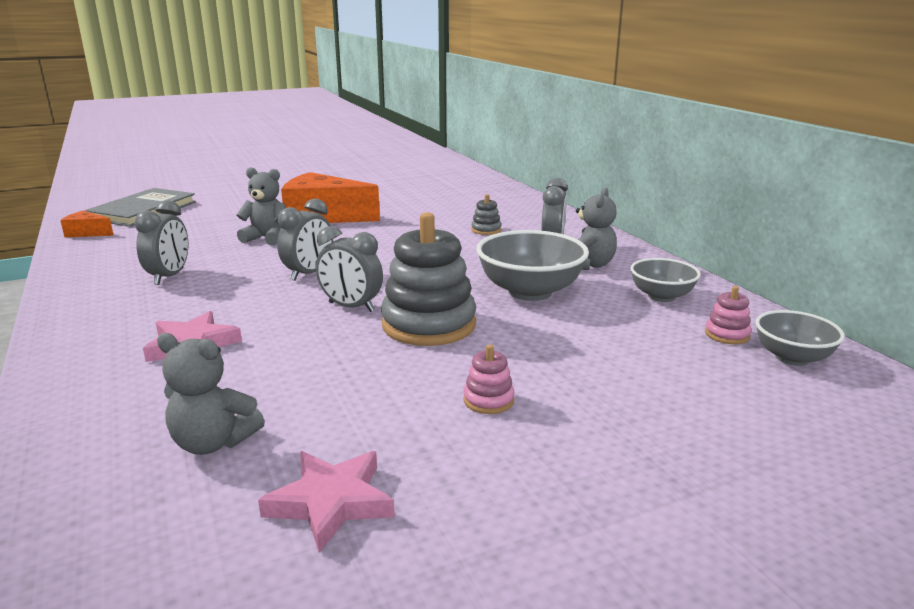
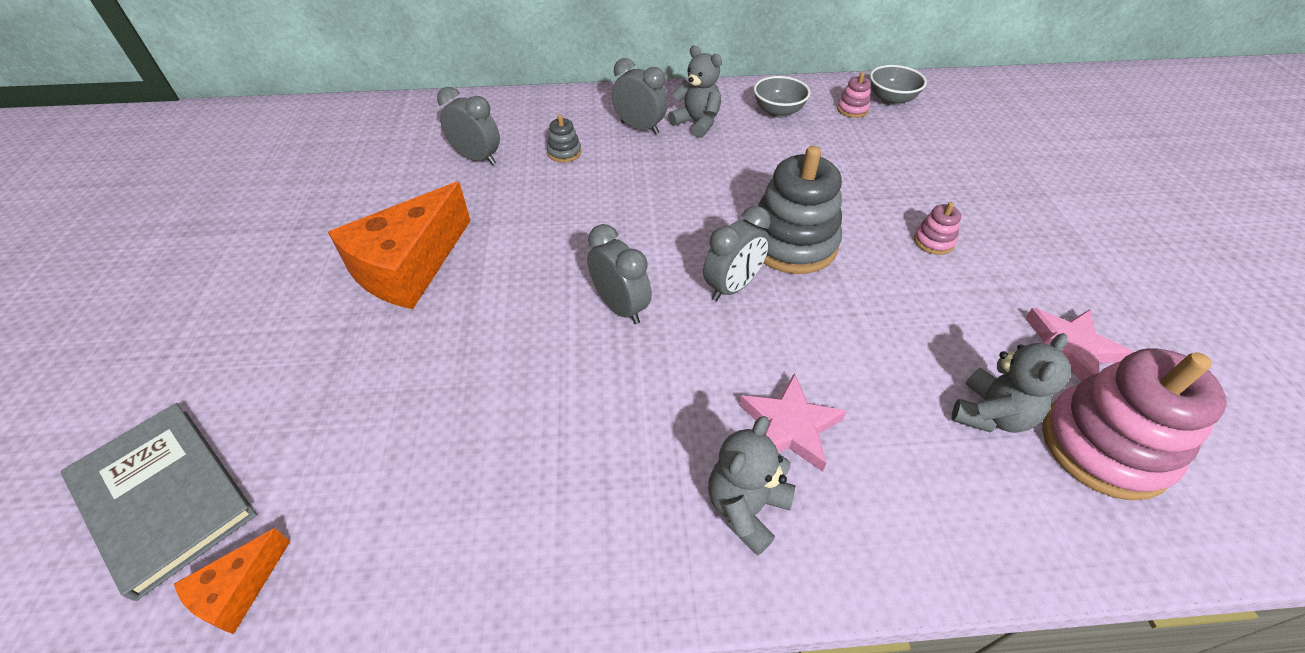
camera: 70 degrees left, 25 degrees up
grey clock [134,200,188,285] -> grey clock moved to [437,87,500,165]
grey teddy bear [237,167,286,245] -> grey teddy bear moved to [708,416,795,555]
grey bowl [476,230,589,301] -> none
none -> pink stacking toy [1042,348,1227,500]

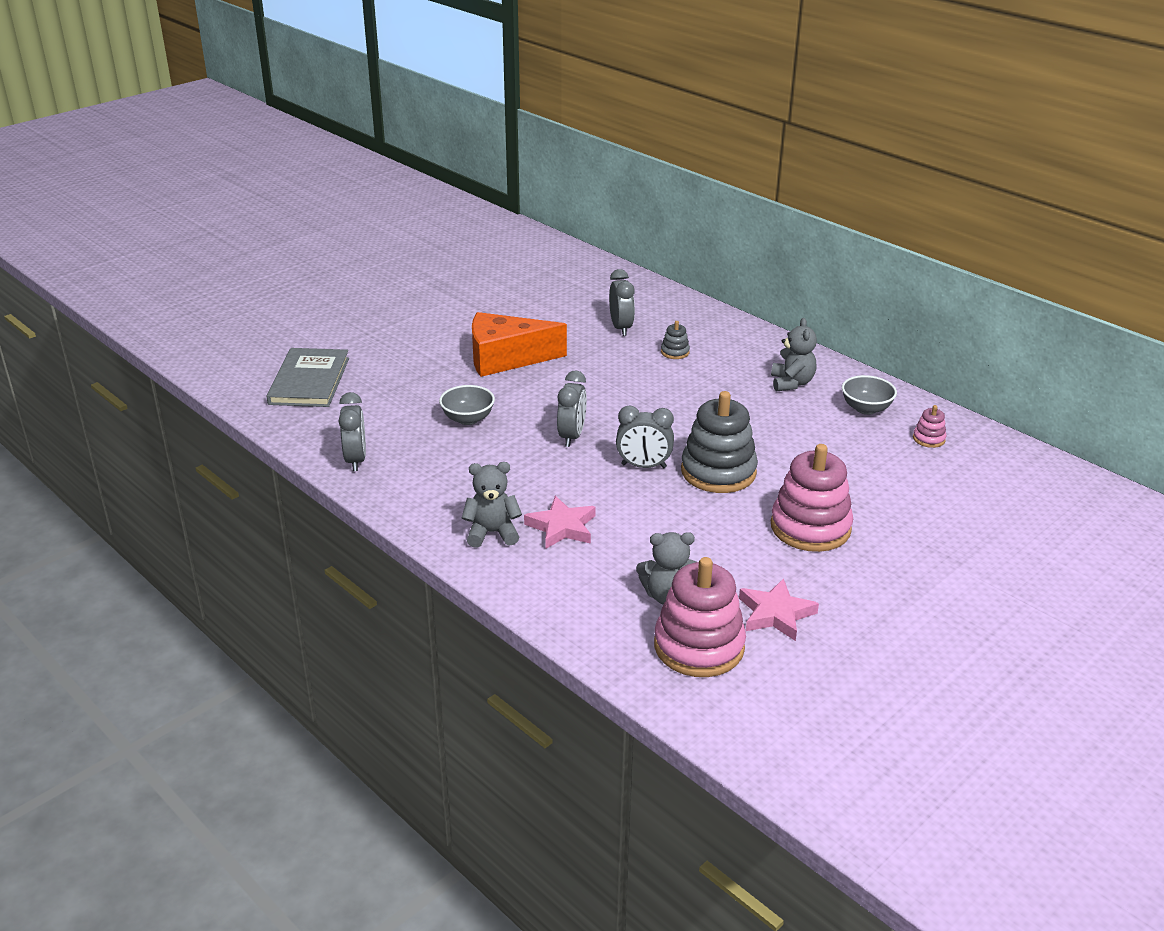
camera: 50 degrees right, 15 degrees down
orange cheese [174,528,290,634] -> none
grey clock [612,58,668,135] -> grey clock moved to [338,392,366,471]
grey bowl [870,65,927,106] -> grey bowl moved to [439,385,495,425]
pink stacking toy [914,202,961,255] -> pink stacking toy [771,444,853,552], size x2.27

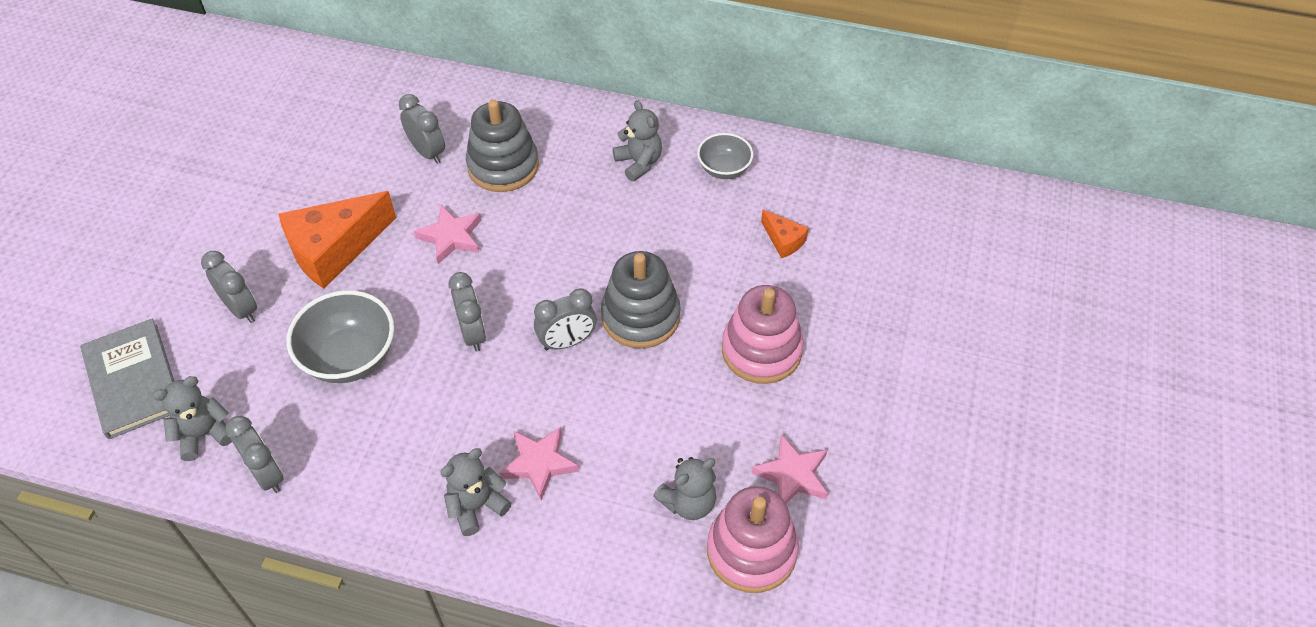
camera: 30 degrees left, 20 degrees up
grey bowl [439,385,495,425] -> grey bowl [287,290,394,383], size x1.66
grey stacking toy [661,321,690,359] -> grey stacking toy [466,99,539,192], size x2.27
pink stacking toy [913,405,946,448] -> none
none -> grey teddy bear [153,376,232,461]
none -> grey clock [201,251,257,323]
none -> pink star [414,205,481,264]
none -> orange cheese [761,210,809,258]

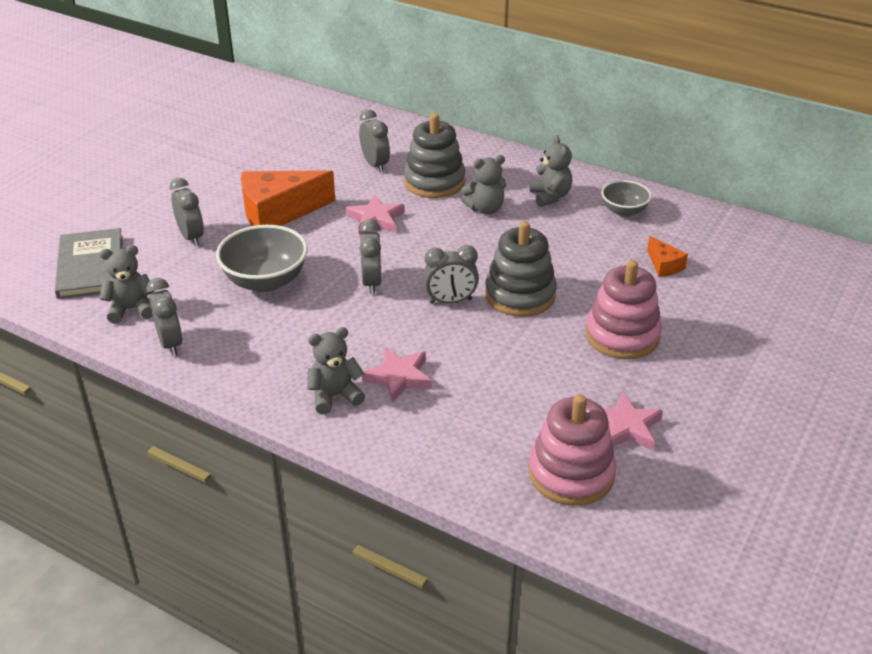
camera: 15 degrees right, 15 degrees down
grey teddy bear [653,457,716,520] -> grey teddy bear moved to [461,155,506,214]

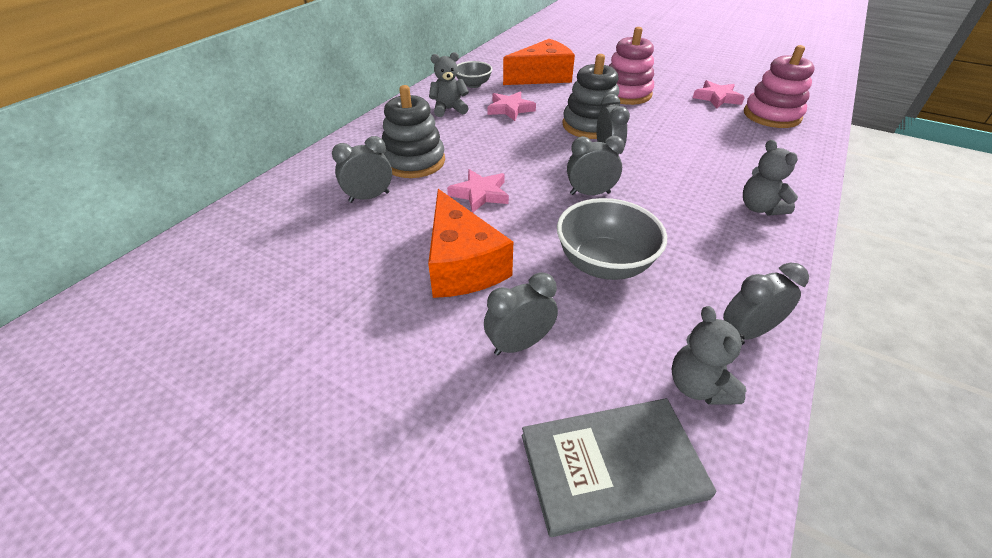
camera: 90 degrees left, 5 degrees up
pink star [362,347,432,403] -> pink star moved to [487,91,536,121]
grey teddy bear [461,155,506,214] -> none
orange cheese [647,236,688,277] -> orange cheese [503,39,575,85], size x2.13

